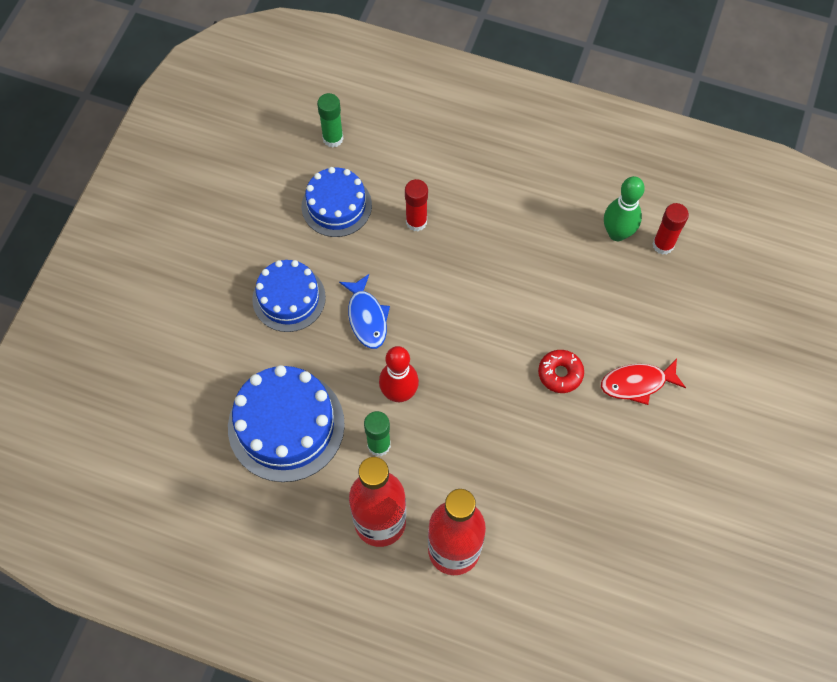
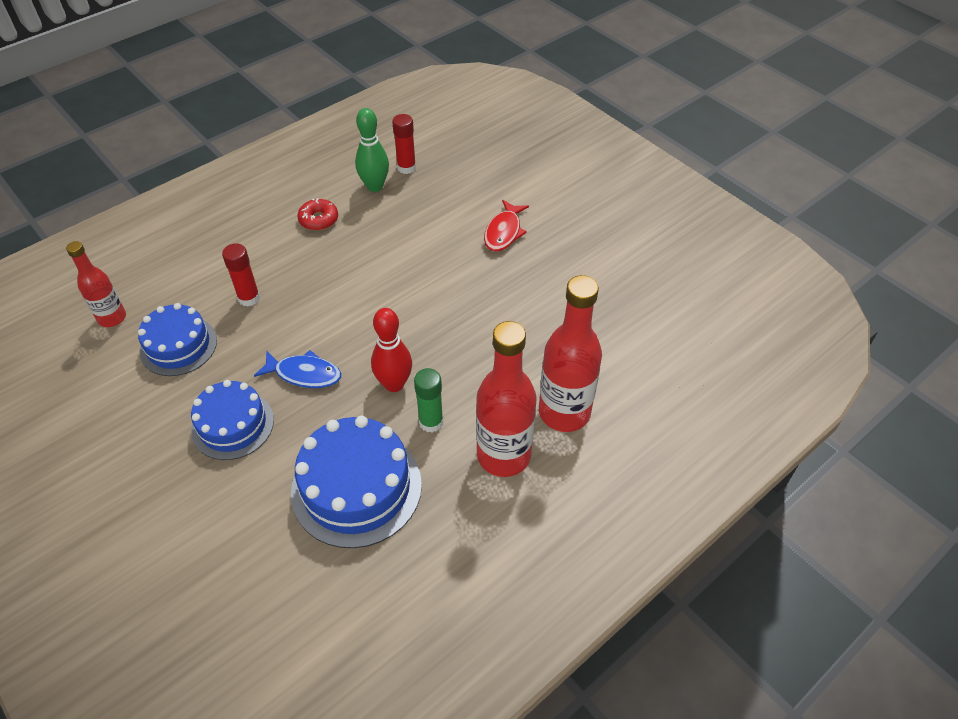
camera: 60 degrees left, 15 degrees down
green glue stick [317,93,344,148] -> red bottle [66,241,126,327]
red donut [538,350,584,393] -> red donut moved to [297,199,338,230]

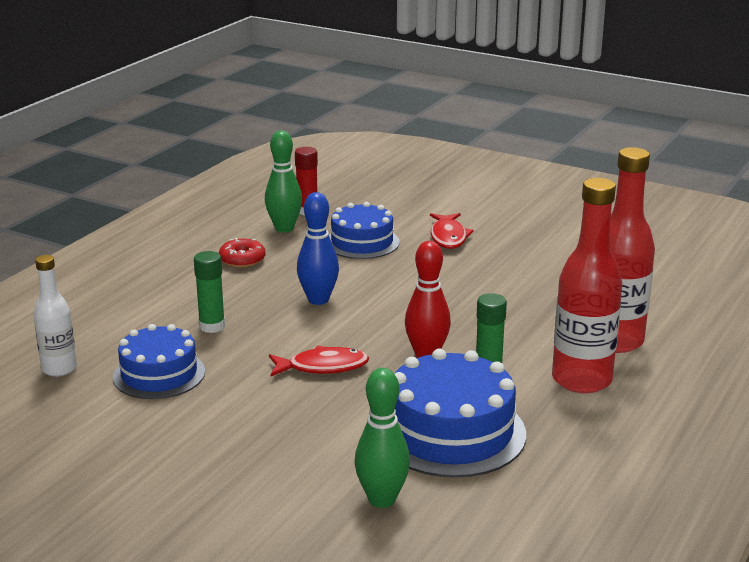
camera: 20 degrees left, 25 degrees down
red bottle [66,241,126,327] -> white bottle [33,255,77,377]
blue cake [191,380,274,460] -> blue cake moved to [329,202,399,259]
red glue stick [222,243,260,307] -> green glue stick [194,251,225,333]
blue fish [254,350,341,388] -> red fish [269,345,369,376]
none -> blue bowling pin [297,192,339,305]
none -> green bowling pin [355,368,410,508]

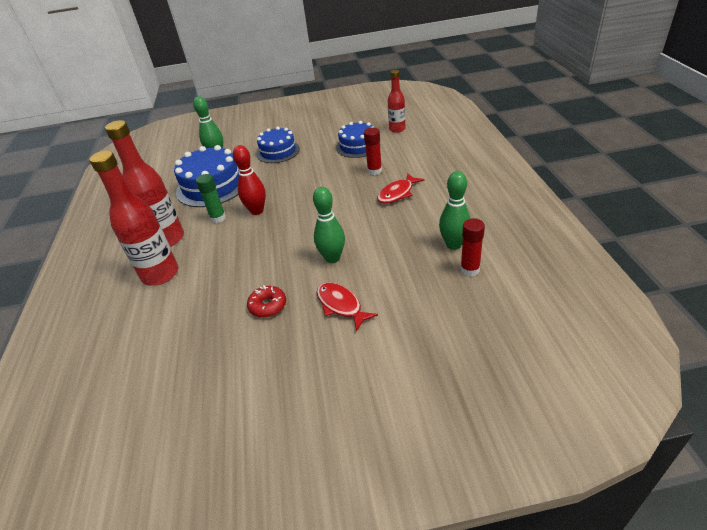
camera: 145 degrees right, 15 degrees up
white bottle [33,255,77,377] -> red bottle [388,70,405,133]
green glue stick [194,251,225,333] -> red glue stick [364,127,382,175]
red donut [219,238,265,268] -> red donut moved to [247,285,286,318]
red fish [269,345,369,376] -> red fish moved to [377,173,425,204]
blue bowling pin [297,192,339,305] -> none
blue cake [329,202,399,259] -> blue cake moved to [256,127,300,163]
none -> green bowling pin [313,187,345,263]

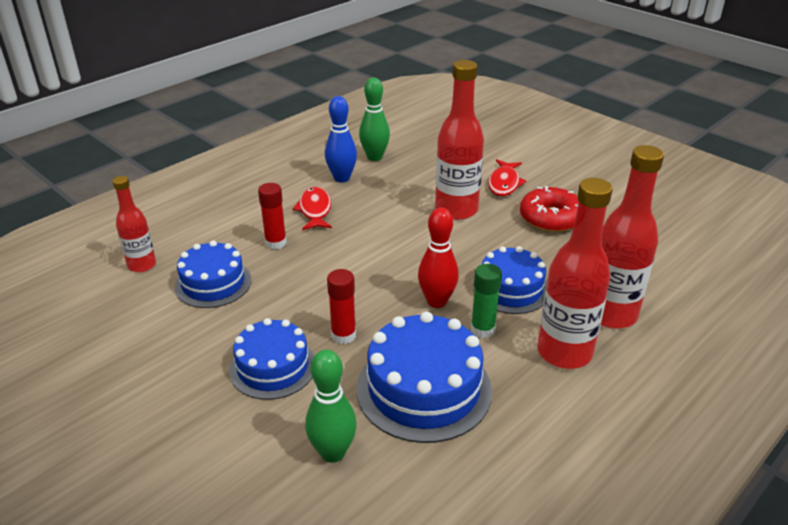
camera: 130 degrees left, 5 degrees down
red donut [247,285,286,318] -> red donut [520,186,579,232], size x1.58
green bowling pin [313,187,345,263] -> red bottle [435,60,484,220]
red fish [377,173,425,204] -> red fish turned 105 degrees counterclockwise [292,187,332,230]
red glue stick [460,218,485,277] -> red glue stick moved to [327,269,356,344]
none -> blue bowling pin [325,96,357,182]
none -> blue cake [473,246,547,314]

